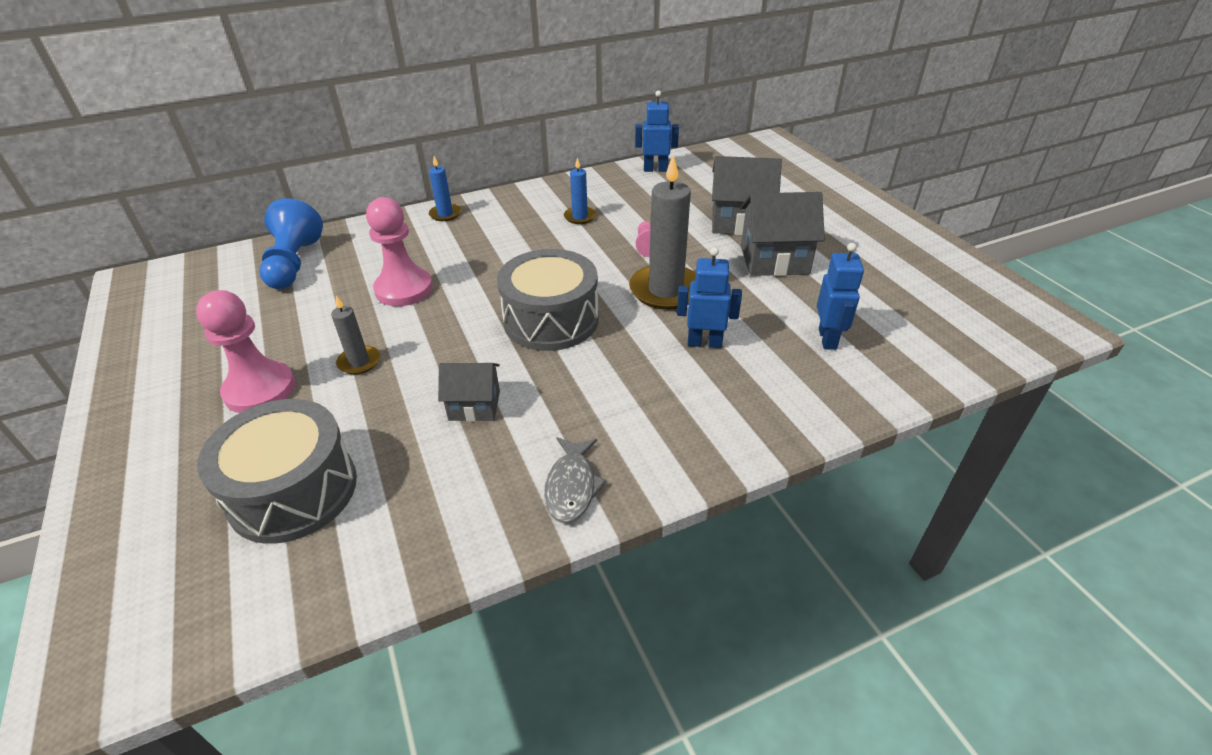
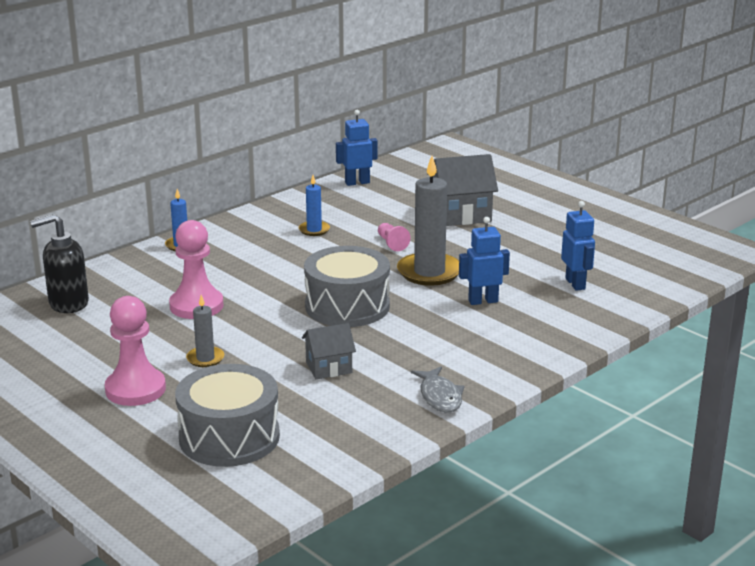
camera: 20 degrees left, 15 degrees down
blue pawn [259,198,323,289] -> black soap dispenser [30,214,89,313]
grey house [741,192,825,276] -> none

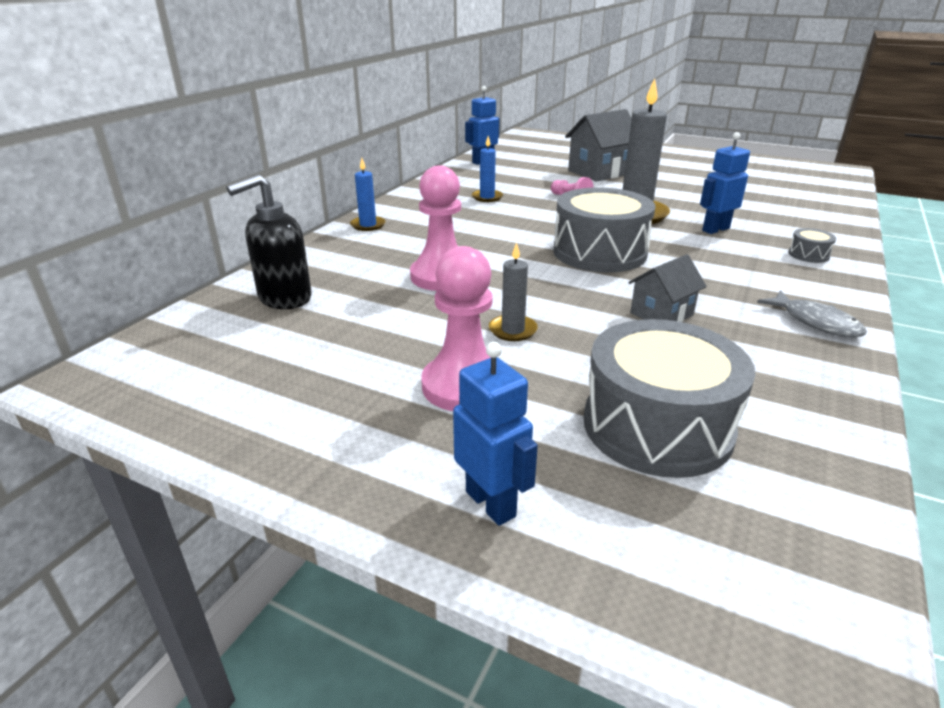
camera: 20 degrees left, 5 degrees up
blue robot [561,201,595,291] -> blue robot moved to [453,342,538,526]
none -> grey drum [788,228,836,263]

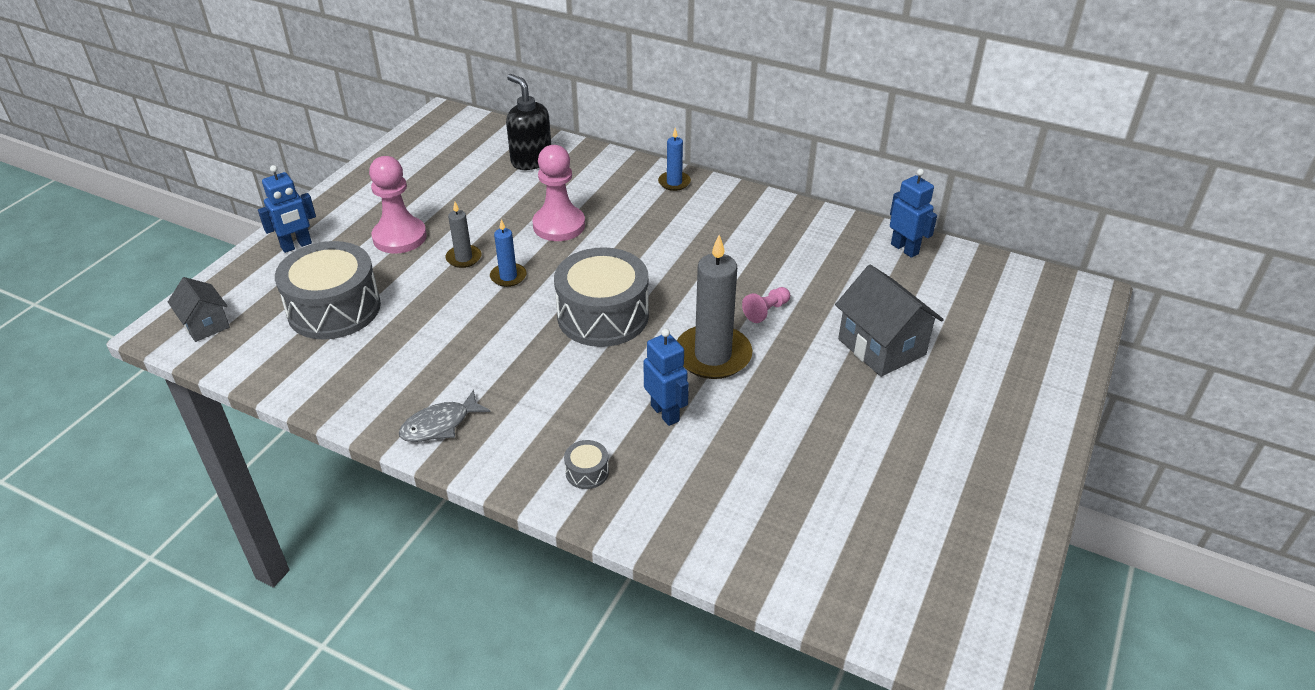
camera: 90 degrees right, 10 degrees up
blue candle [472,136,503,202] -> blue candle moved to [490,219,526,287]
grey house [628,254,707,322] -> grey house moved to [168,277,230,342]

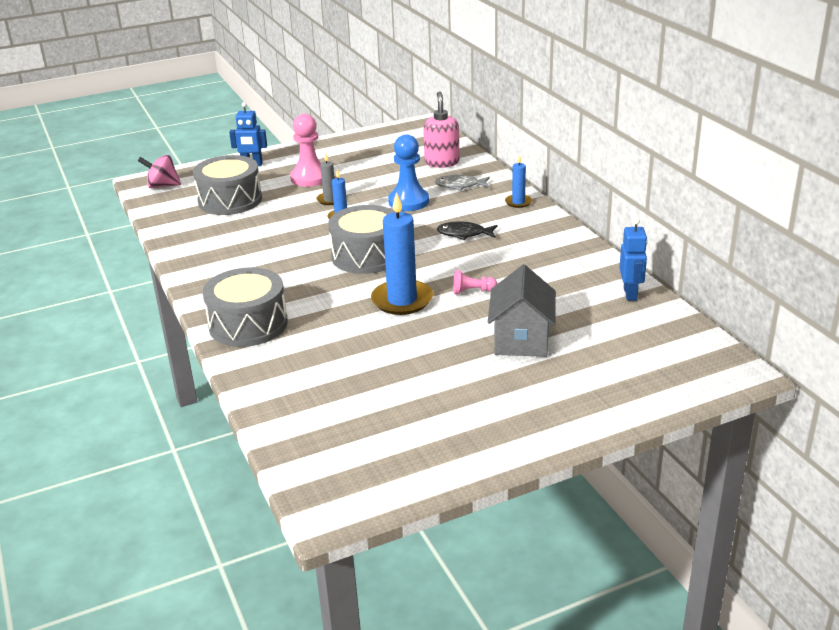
camera: 40 degrees right, 10 degrees down
grey house [168,277,230,342] -> pink spinning top [138,155,181,188]
grey fish [399,390,490,442] -> grey fish moved to [434,175,490,190]
black soap dispenser [506,74,551,170] -> pink soap dispenser [423,91,460,168]
pink pawn [532,145,585,241] -> blue pawn [388,134,429,211]
grey drum [564,440,609,489] -> grey drum [202,267,288,347], size x2.48
blue robot [643,328,689,426] -> none
grey candle [677,235,753,379] -> blue candle [371,192,433,315]
none -> black fish [437,221,498,240]

